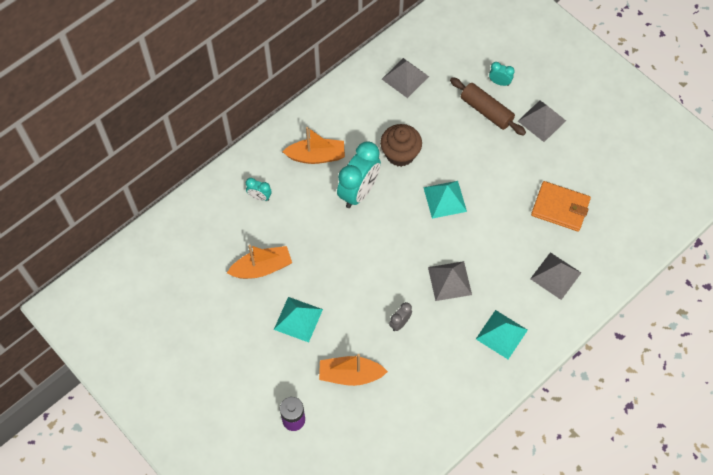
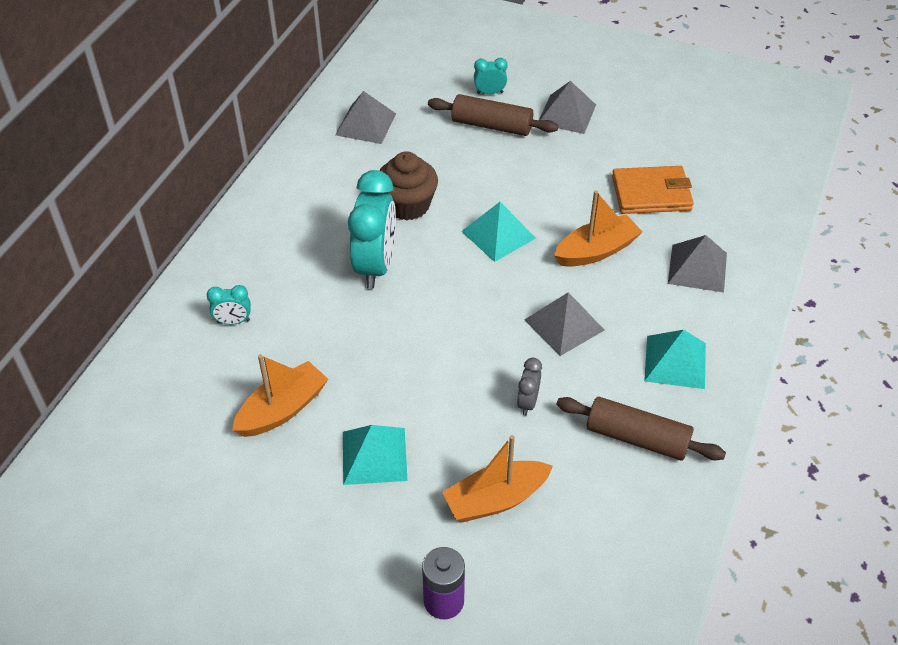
camera: 25 degrees left, 15 degrees down
orange boat [283,127,345,164] -> orange boat moved to [554,190,642,267]
none -> brown rolling pin [556,397,726,460]

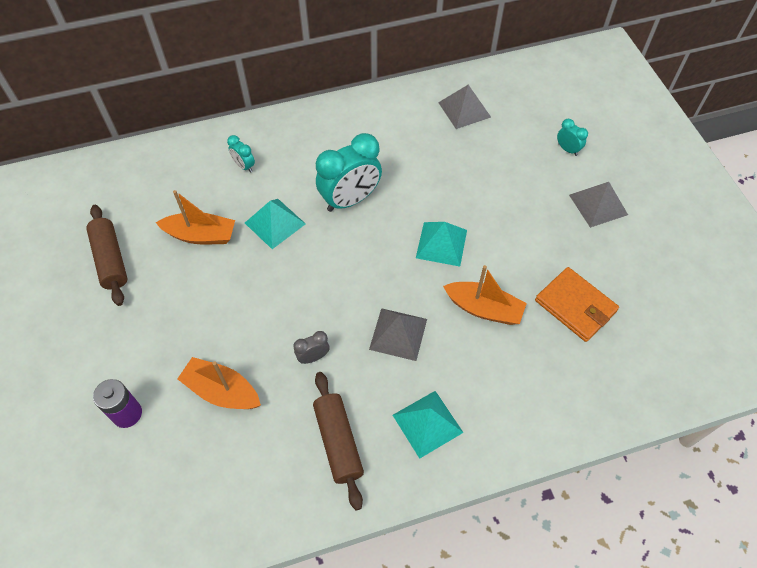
camera: 50 degrees right, 10 degrees up
turquoise pyramid [343,425,408,485] -> turquoise pyramid moved to [245,199,306,249]
brown cupcake [379,151,438,220] -> none
brown rolling pin [428,94,558,136] -> brown rolling pin moved to [86,205,128,306]
grey pyramid [668,235,727,293] -> none

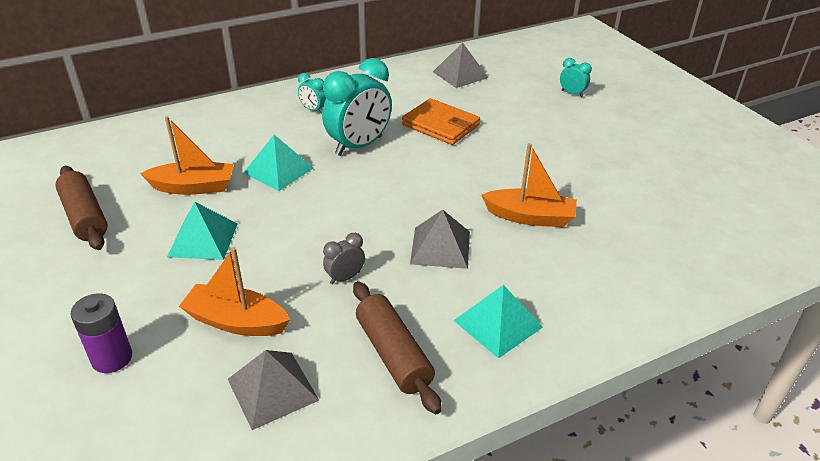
camera: 10 degrees left, 20 degrees down
turquoise clock [227,135,255,173] -> turquoise clock moved to [298,73,326,114]
turquoise pyramid [416,222,467,267] -> turquoise pyramid moved to [167,202,238,260]
orange wallet [535,267,619,342] -> orange wallet moved to [402,98,480,145]
grey pyramid [569,182,628,228] -> grey pyramid moved to [228,350,319,430]

